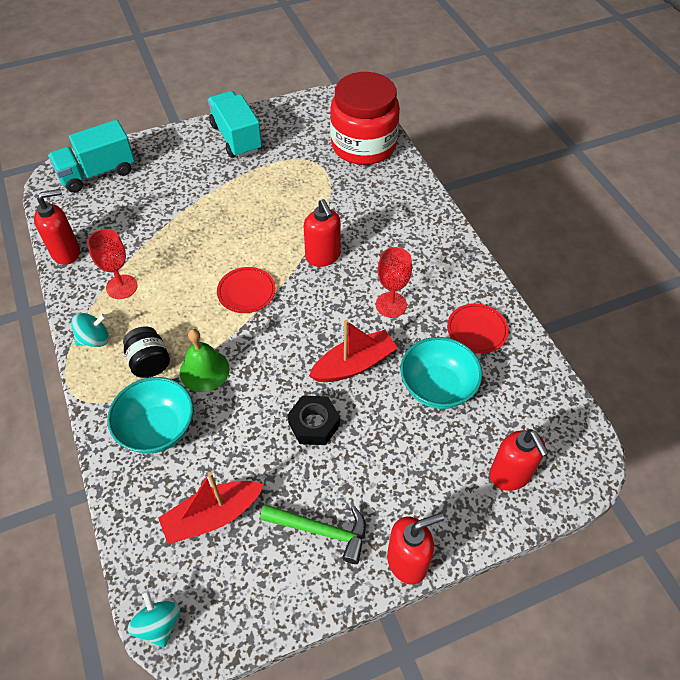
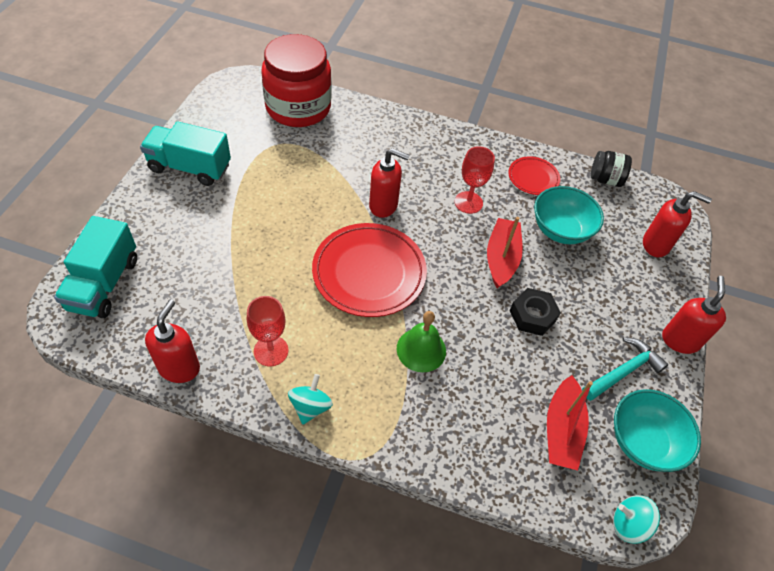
camera: 55 degrees left, 0 degrees up
turquoise bowl [107,377,193,454] -> turquoise bowl moved to [614,389,701,472]
black jar [123,326,170,378] -> black jar moved to [591,151,632,187]
red plate [217,267,276,313] -> red plate [312,223,427,317], size x1.92
green hammer [260,504,366,564] -> turquoise hammer [582,338,668,401]

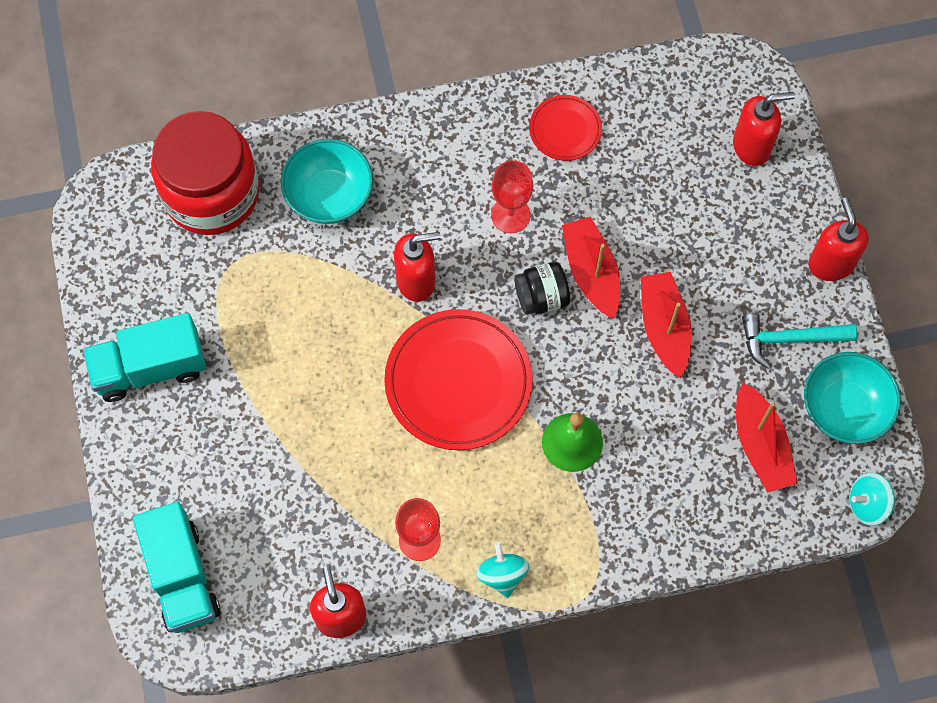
camera: 25 degrees left, 15 degrees up
black nut [510,288,561,336] -> red boat [641,272,692,378]
turquoise bowl [534,186,604,244] -> turquoise bowl moved to [281,139,373,224]
turquoise hammer [582,338,668,401] -> turquoise hammer turned 120 degrees counterclockwise [742,313,857,369]
black jar [591,151,632,187] -> black jar moved to [514,262,570,315]

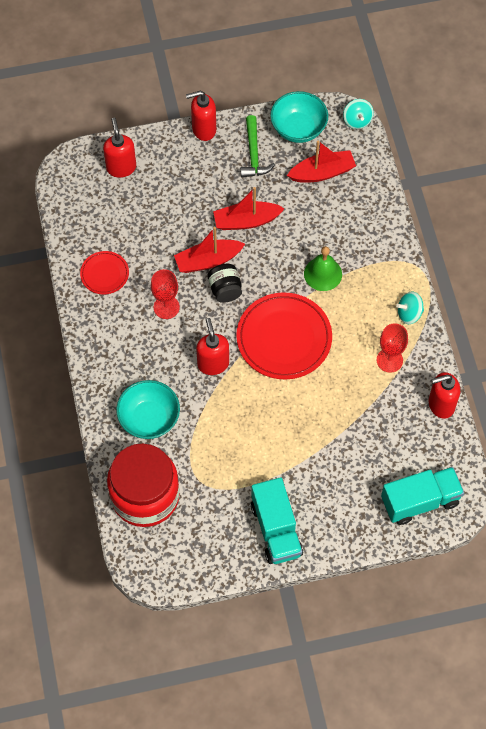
camera: 90 degrees left, 5 degrees down
turquoise hammer [742,313,857,369] -> green hammer [240,115,275,178]

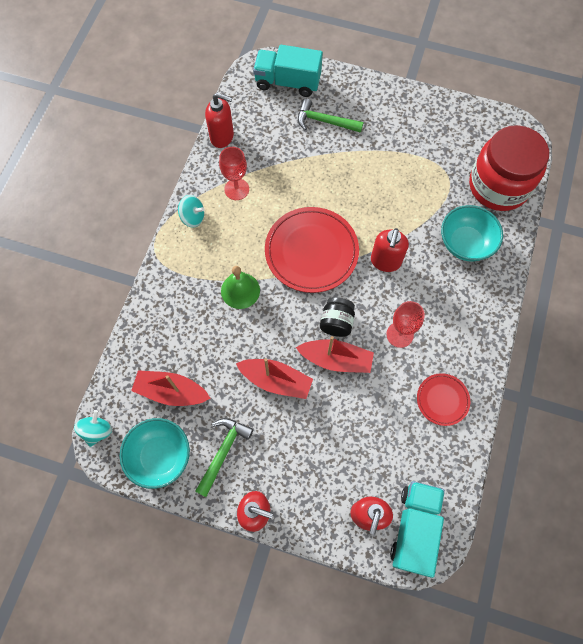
camera: 150 degrees left, 5 degrees up
turquoise truck [251,477,303,564] -> turquoise truck moved to [390,481,445,578]
none -> green hammer [298,98,363,133]

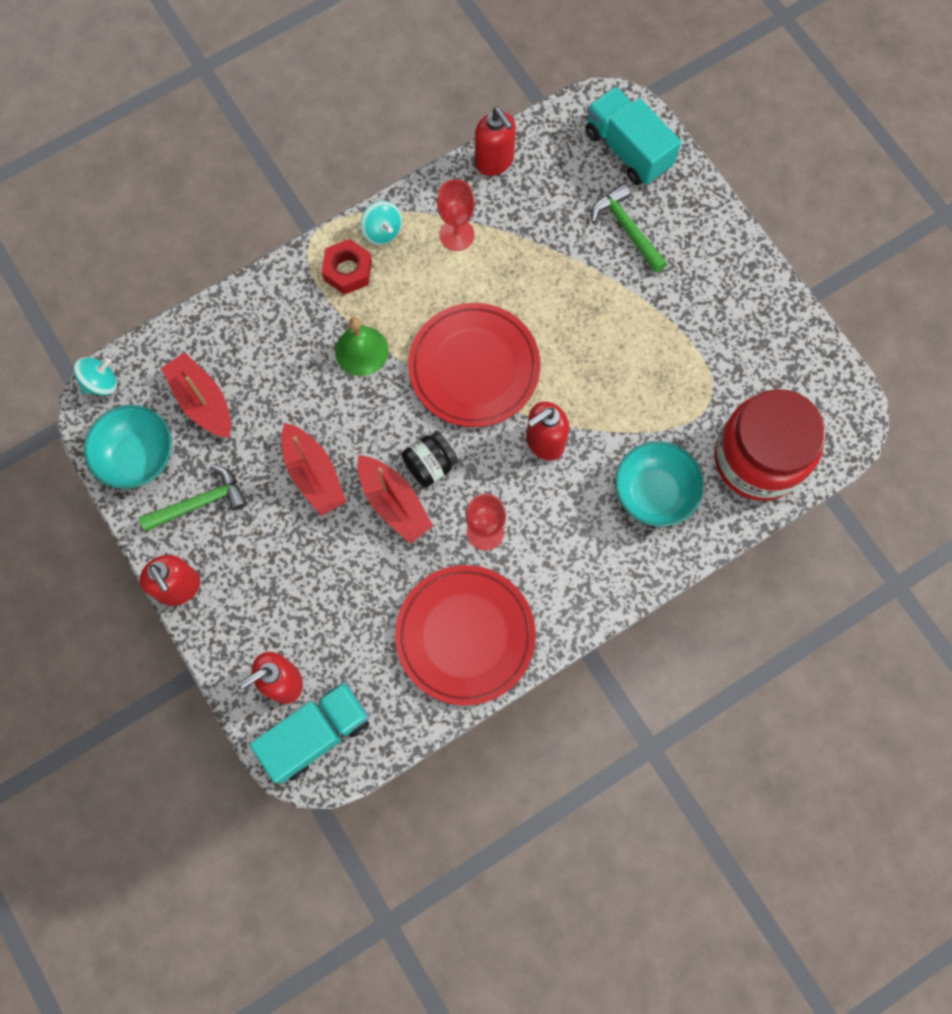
camera: 40 degrees right, 5 degrees up
red plate [417,373,470,426] -> red plate [395,565,536,705], size x1.92
none -> red nut [322,239,372,295]

